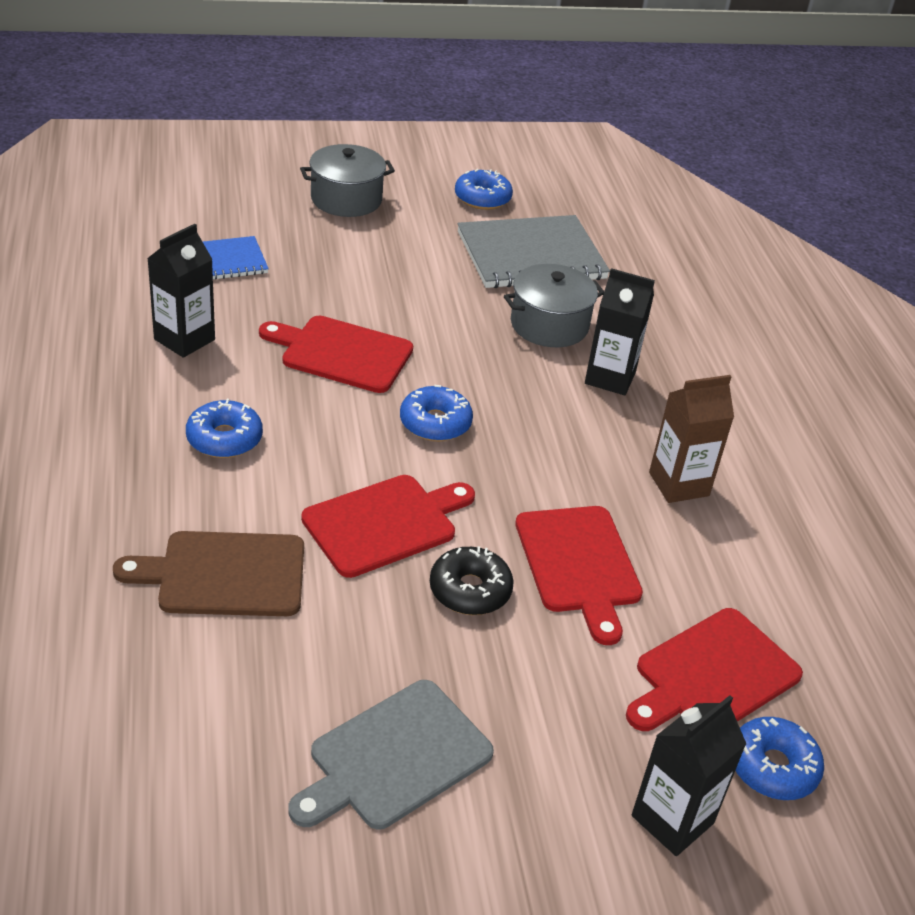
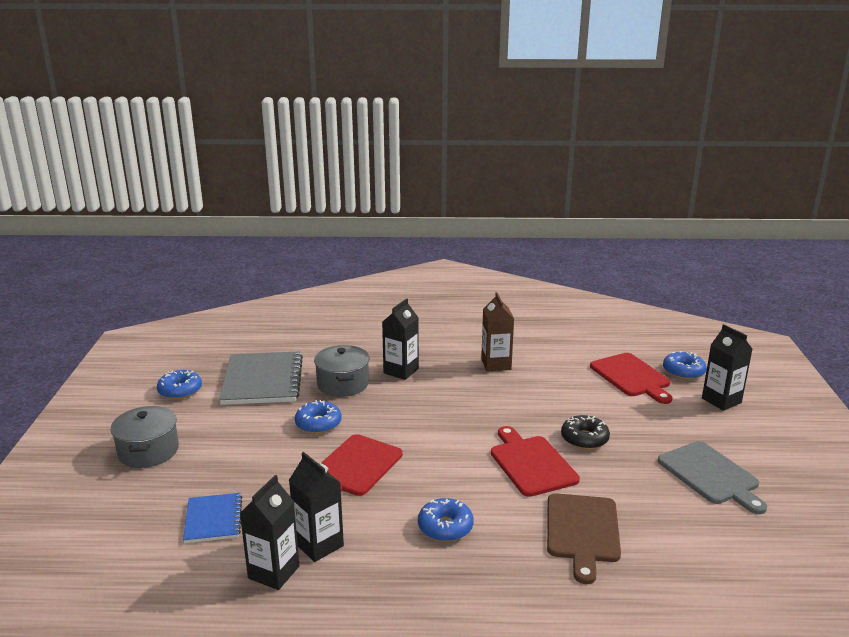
camera: 75 degrees left, 15 degrees down
blue donut [400,385,473,441] -> blue donut moved to [295,400,342,434]
red cutting board [515,506,643,645] -> none
none -> black carton [240,475,299,590]

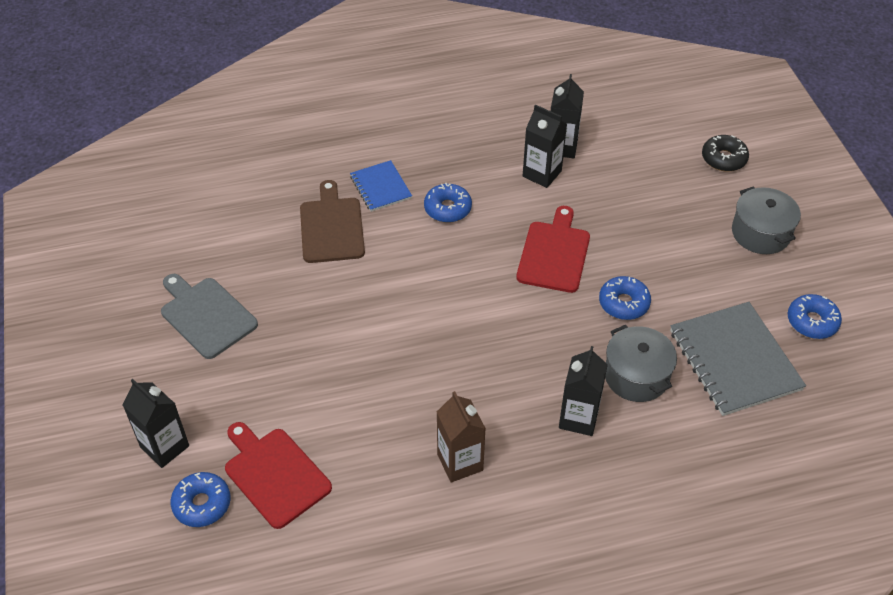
camera: 165 degrees right, 25 degrees up
blue notebook [183,493,242,543] -> blue notebook moved to [350,160,412,212]
red cutting board [491,426,580,497] -> none
black donut [561,415,610,450] -> black donut moved to [702,135,749,171]

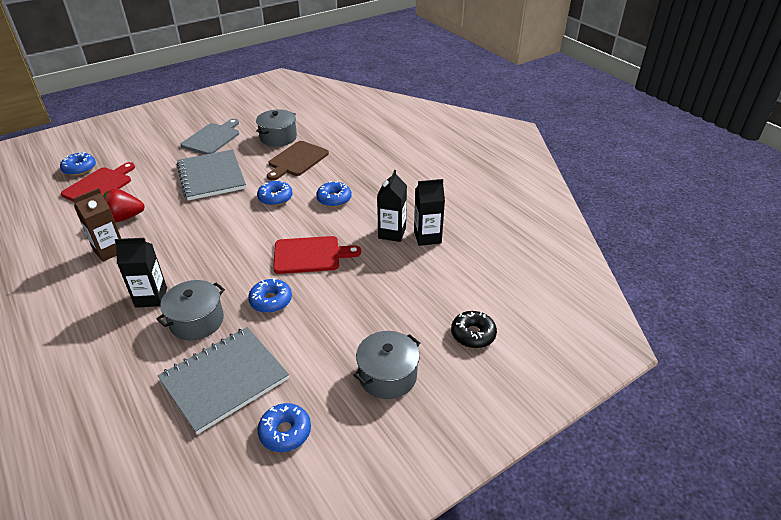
camera: 70 degrees right, 10 degrees down
black carton [123,379,189,468] -> none
brown cutting board [300,180,365,263] -> brown cutting board turned 150 degrees clockwise [267,141,329,180]
blue notebook [350,160,412,212] -> none
none -> red strawberry [103,188,145,222]
none -> grey notebook [177,149,246,201]
none -> grey pot [256,109,297,147]
none -> blue donut [257,180,293,206]

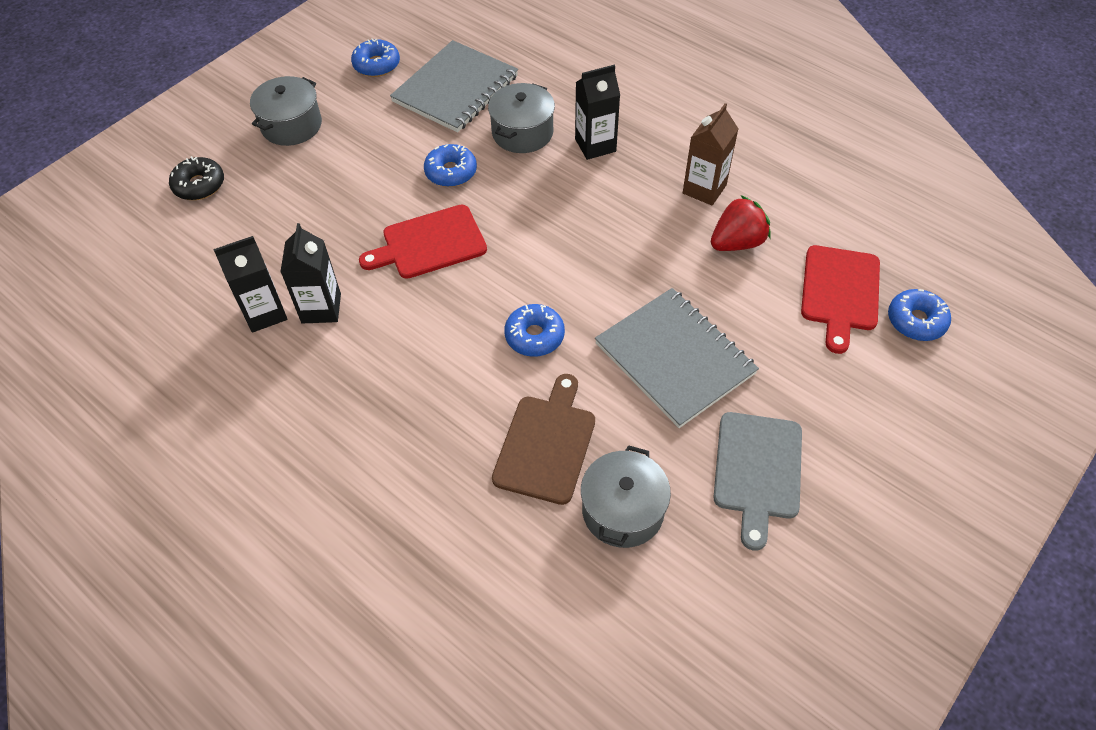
camera: 165 degrees right, 15 degrees up
blue donut [316,181,352,207] -> none

